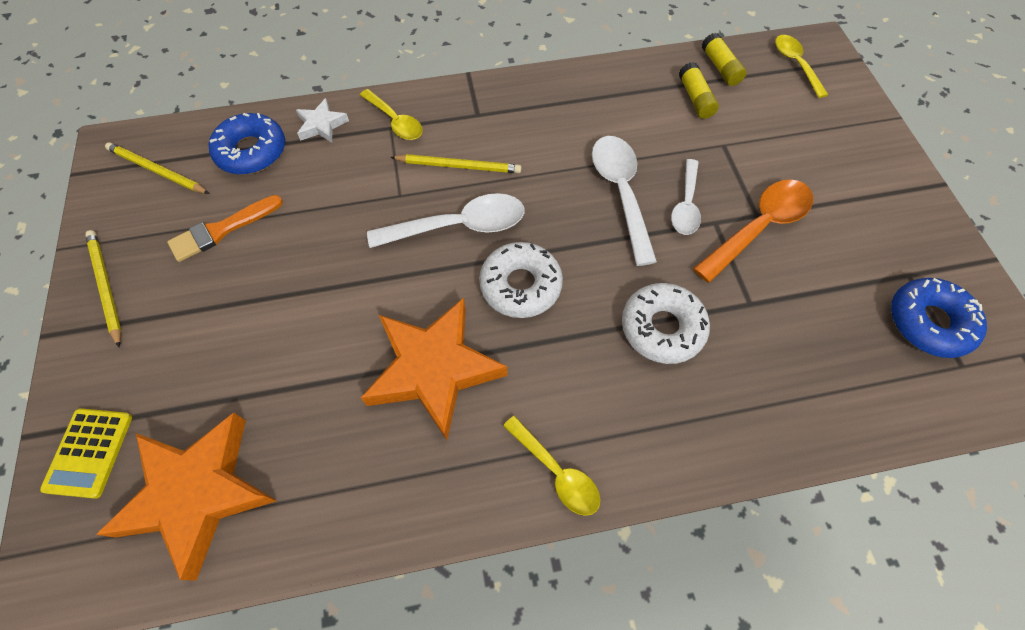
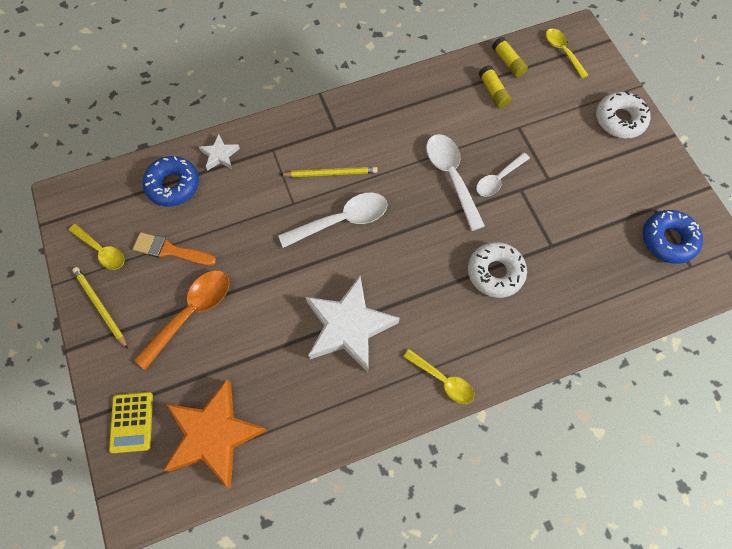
camera: 10 degrees left, 5 degrees up
yellow pencil [105,142,210,194] -> none
orange brush [167,195,283,262] -> orange brush turned 60 degrees clockwise [133,232,216,266]
yellow spoon [360,89,423,140] -> yellow spoon moved to [69,224,125,270]
orange star [361,298,508,440] -> white star [305,276,400,372]
white donut [479,242,563,318] -> white donut moved to [596,91,651,139]
white spoon [671,159,701,235] -> white spoon turned 45 degrees clockwise [476,153,530,197]
orange spoon [693,180,813,283] -> orange spoon moved to [134,270,230,370]

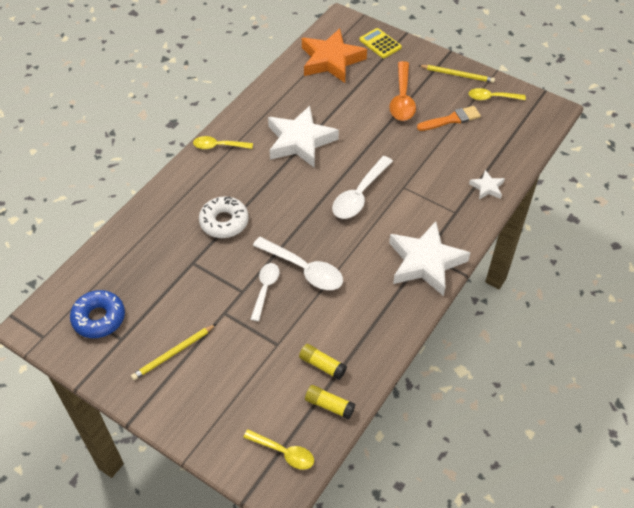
camera: 145 degrees right, 15 degrees down
blue donut [142,156,199,206] -> none
yellow pencil [280,167,378,177] -> yellow pencil moved to [131,324,216,380]
white donut [596,91,651,139] -> none
none -> white star [389,221,471,296]

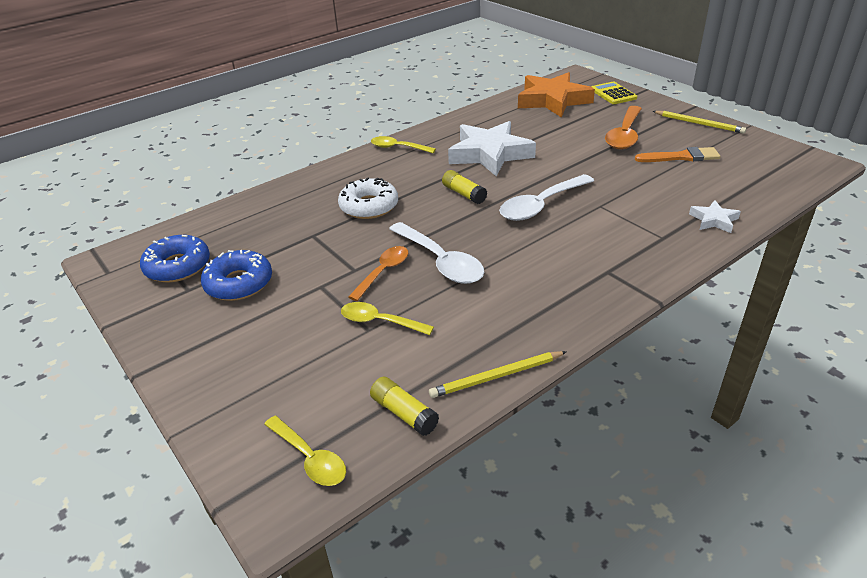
camera: 20 degrees right, 15 degrees down
yellow pencil [131,324,216,380] -> yellow pencil moved to [429,351,567,398]
white spoon [250,263,280,321] -> orange spoon [348,246,408,301]
yellow glue stick [299,344,347,380] -> yellow glue stick moved to [442,170,487,204]
white star [389,221,471,296] -> none
yellow spoon [469,88,526,100] -> yellow spoon moved to [341,302,434,335]
none -> blue donut [201,250,272,301]

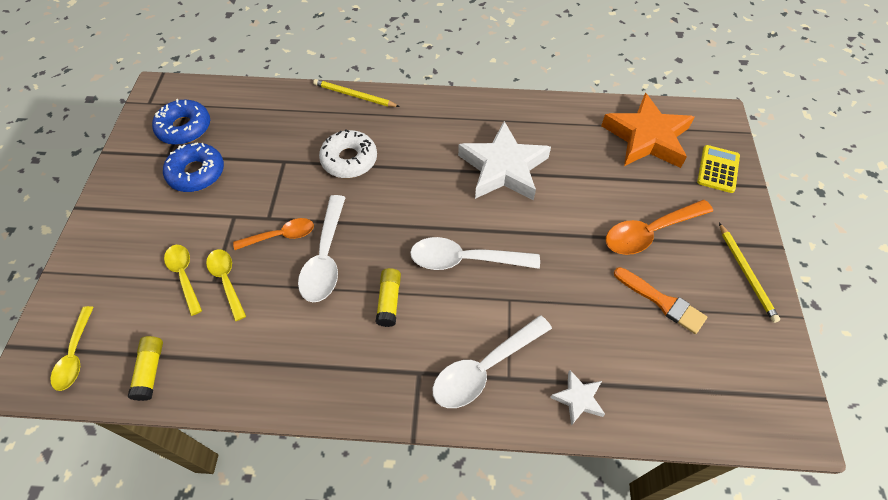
camera: 40 degrees right, 20 degrees up
yellow spoon [371,136,436,153] -> yellow spoon moved to [164,245,202,316]
yellow pencil [429,351,567,398] -> yellow pencil moved to [313,79,400,107]
yellow glue stick [442,170,487,204] -> yellow glue stick moved to [376,268,401,327]
none -> white spoon [433,315,552,408]

